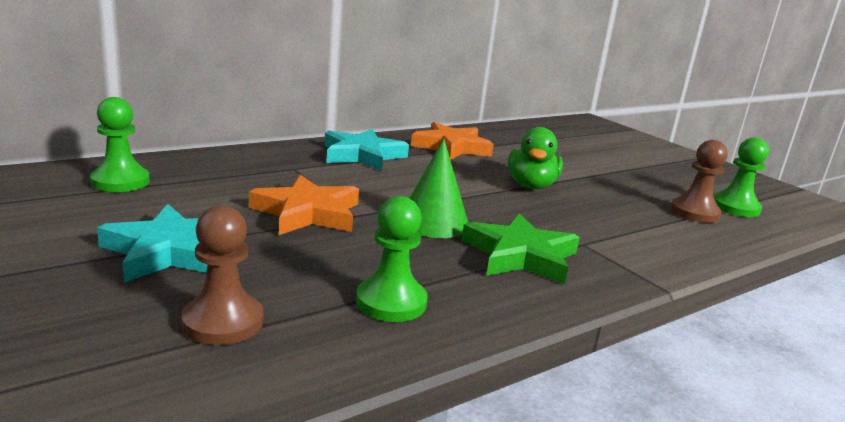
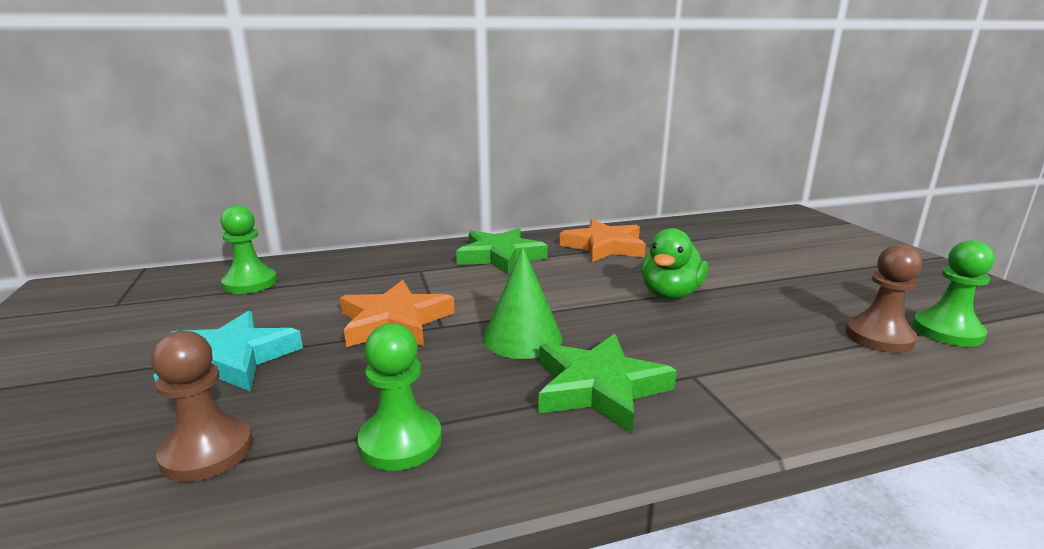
camera: 20 degrees right, 0 degrees up
turquoise star [324,129,409,171] -> green star [456,228,548,274]

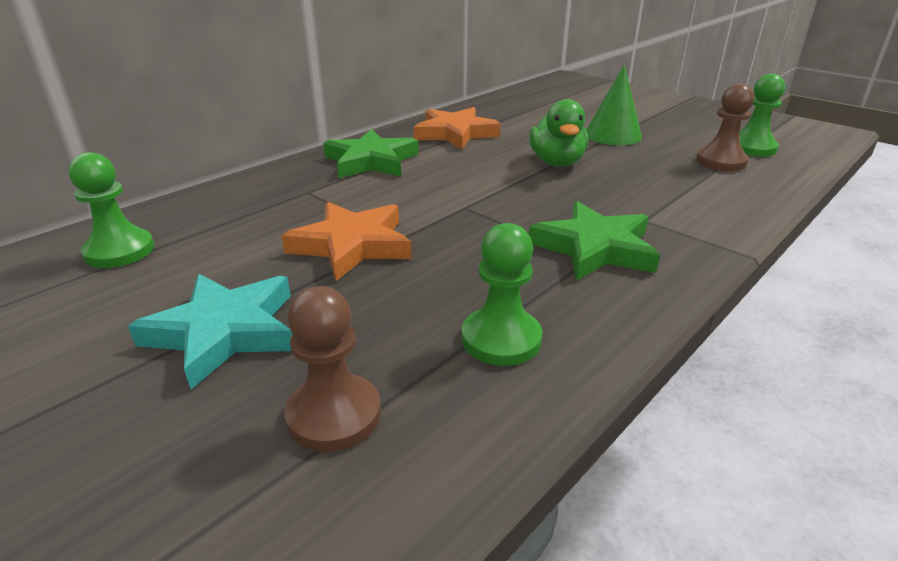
camera: 30 degrees left, 10 degrees up
green cone [483,246,563,359] -> green cone moved to [586,64,642,145]

